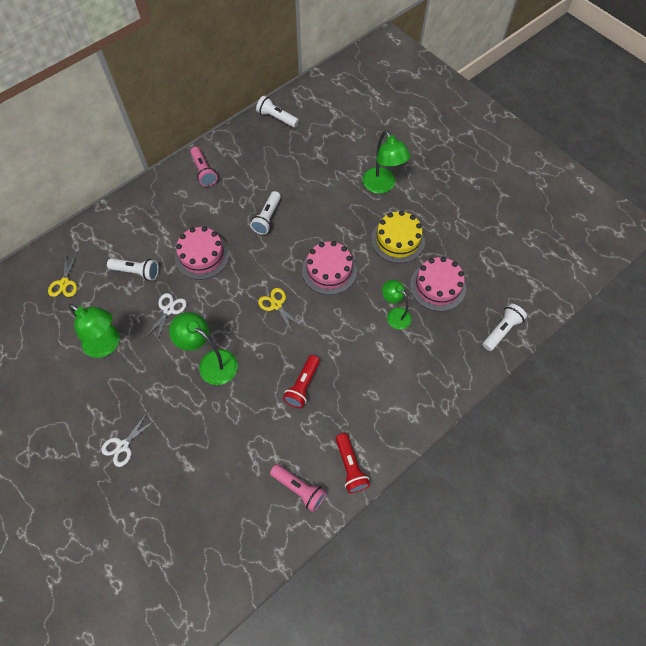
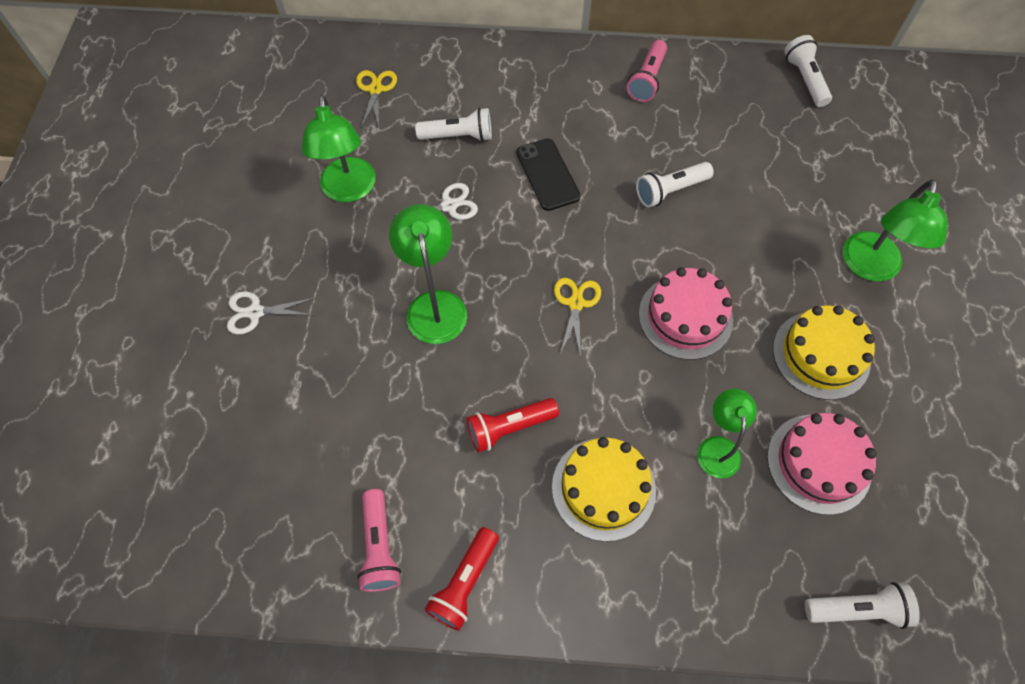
camera: 45 degrees right, 0 degrees up
yellow scissors [48,253,77,297] -> yellow scissors turned 135 degrees clockwise [356,70,397,128]
white flashlight [107,258,159,281] -> white flashlight turned 60 degrees counterclockwise [415,108,492,142]
pink cake [175,226,230,280] -> black phone [516,138,581,211]
none -> yellow cake [552,437,656,542]

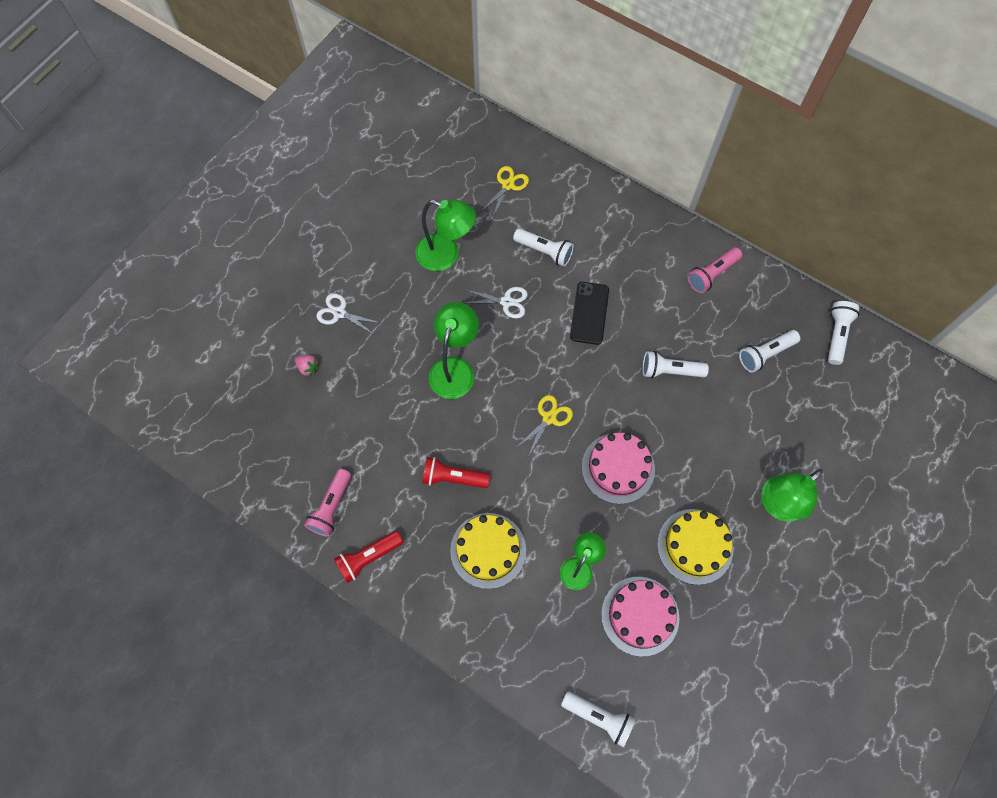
camera: 30 degrees right, 5 degrees up
green lamp [302,95,376,202] -> green lamp turned 90 degrees counterclockwise [415,200,476,271]
none -> pink strawberry [295,355,319,377]
none -> white flashlight [739,330,800,373]

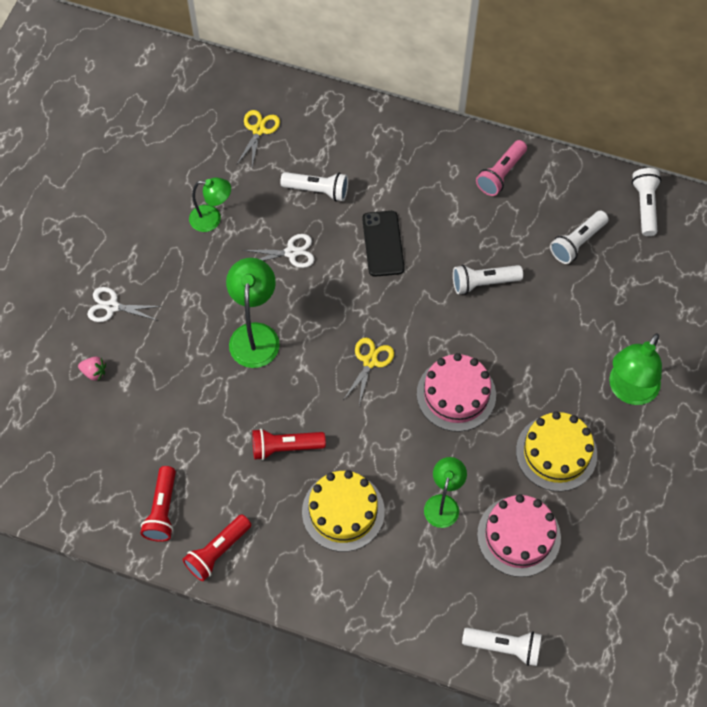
camera: 15 degrees left, 5 degrees down
pink flashlight [304,469,351,537] -> red flashlight [141,466,176,542]
green lamp [415,200,476,271] -> green lamp [189,177,231,232], size x0.66

